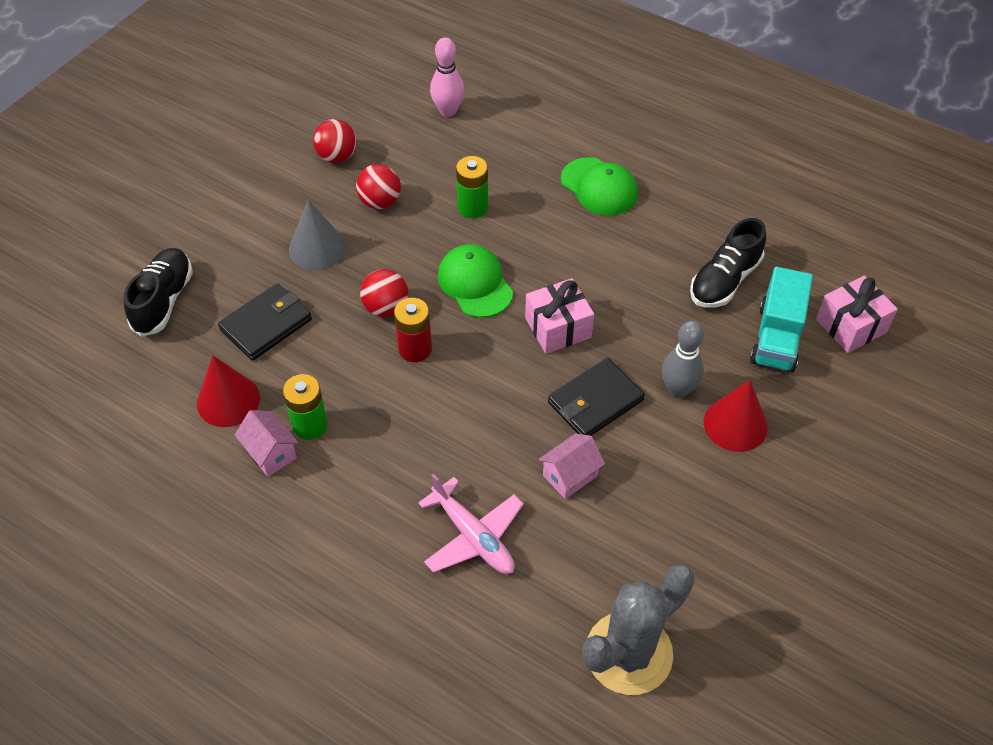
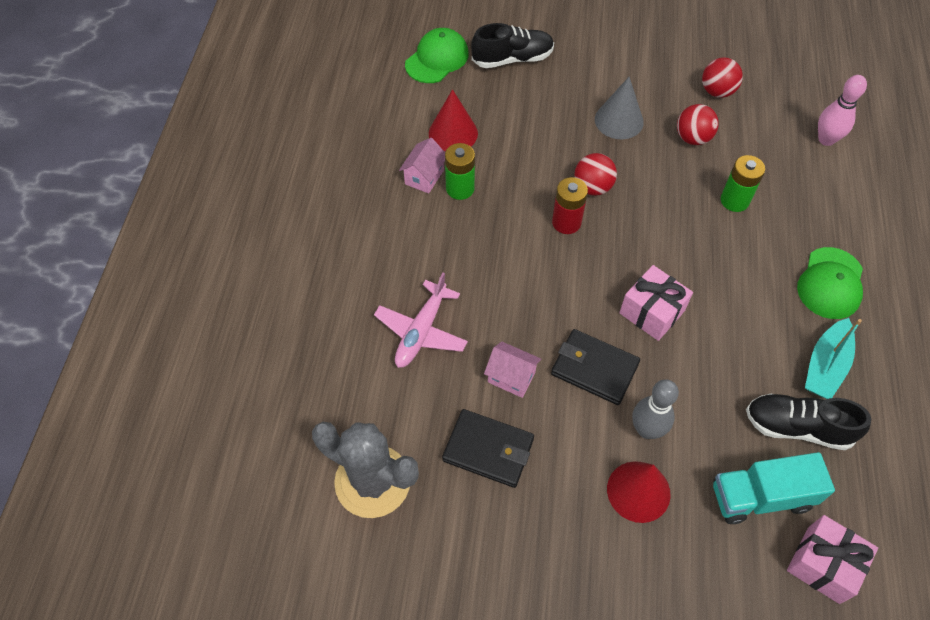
camera: 65 degrees right, 5 degrees up
black wallet [218,283,312,361] -> black wallet moved to [442,409,534,488]
green cap [438,244,513,318] -> green cap moved to [405,28,469,83]
none -> turquoise boat [805,318,862,399]

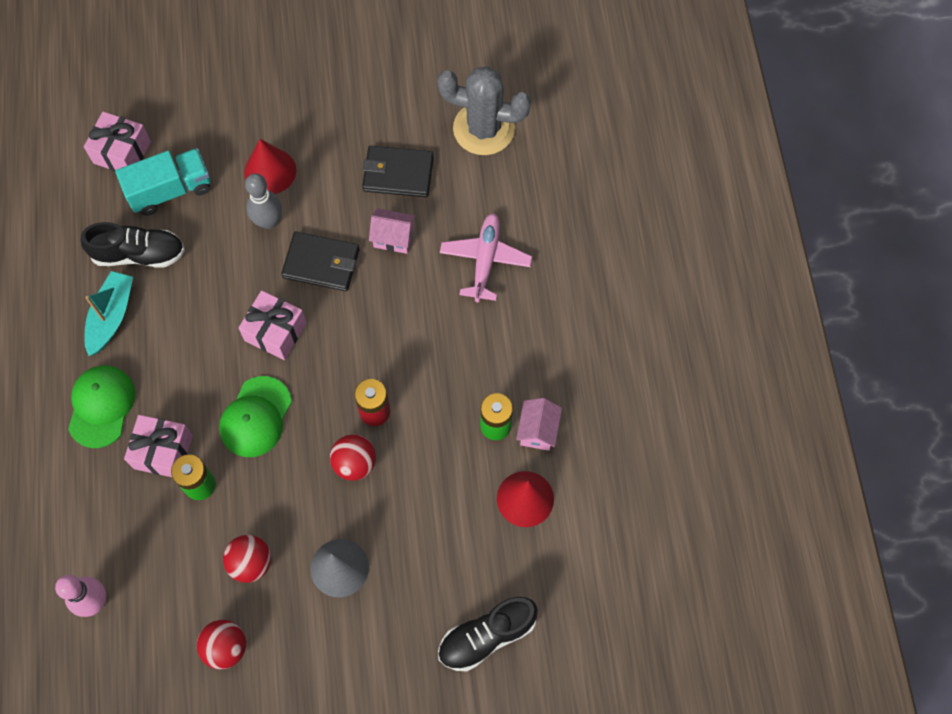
camera: 165 degrees right, 10 degrees up
green cap [405,28,469,83] -> green cap moved to [219,376,292,457]
none -> pink gift [124,415,193,477]

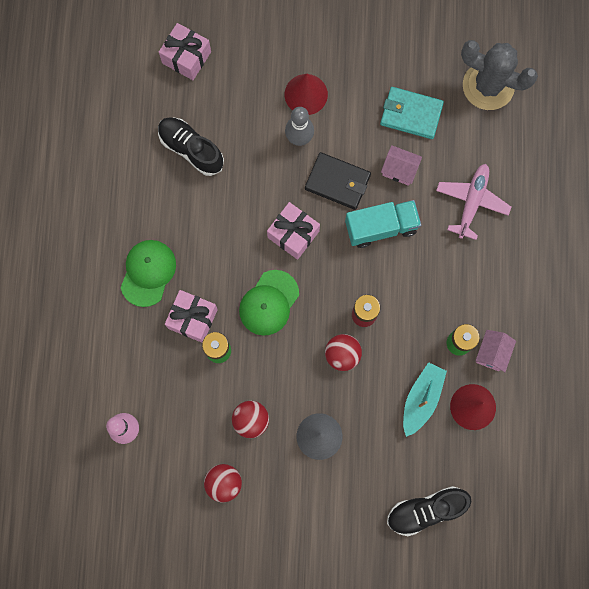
camera: 10 degrees right, 10 degrees up
black shoe [81,222,185,268] -> black shoe turned 150 degrees counterclockwise [158,117,224,176]
turquoise boat [84,271,133,356] -> turquoise boat moved to [403,362,447,437]
turquoise truck [115,148,211,216] -> turquoise truck moved to [345,200,421,248]
black wallet [362,146,434,197] -> turquoise wallet [380,87,444,139]

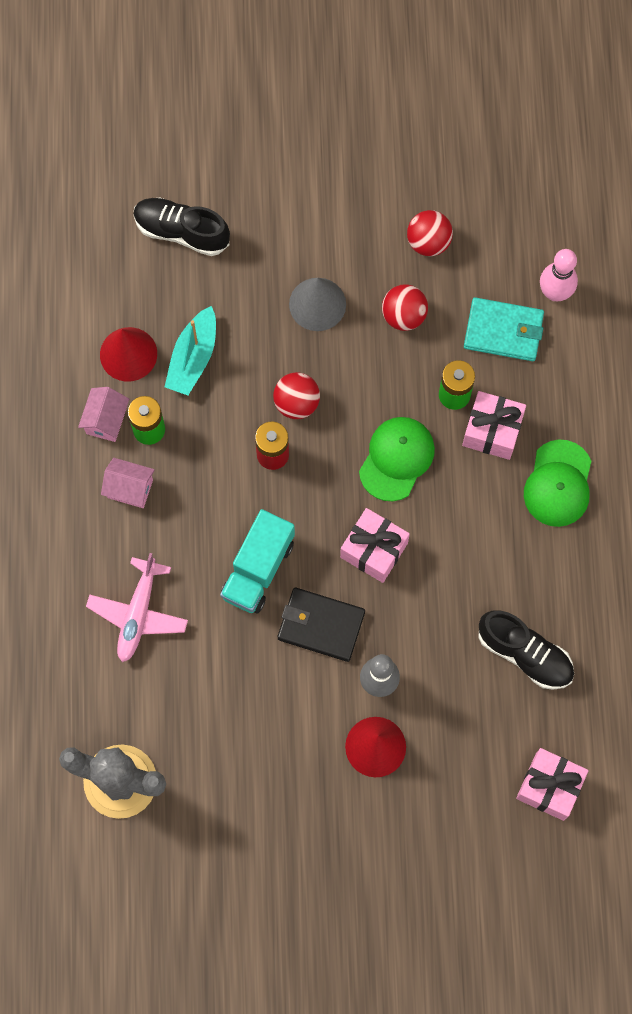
camera: 175 degrees right, 5 degrees down
turquoise truck [345,200,421,248] -> turquoise truck turned 45 degrees counterclockwise [220,509,295,613]
turquoise wallet [380,87,444,139] -> turquoise wallet moved to [464,297,544,361]
pink house [381,145,422,186] -> pink house moved to [101,458,155,508]
black shoe [387,486,471,536] -> black shoe turned 135 degrees counterclockwise [134,198,230,256]

